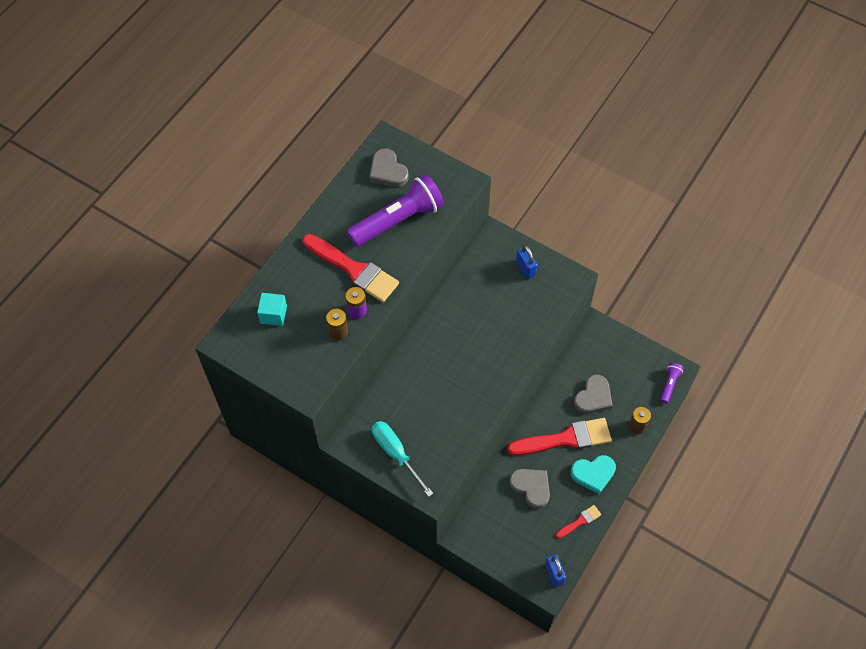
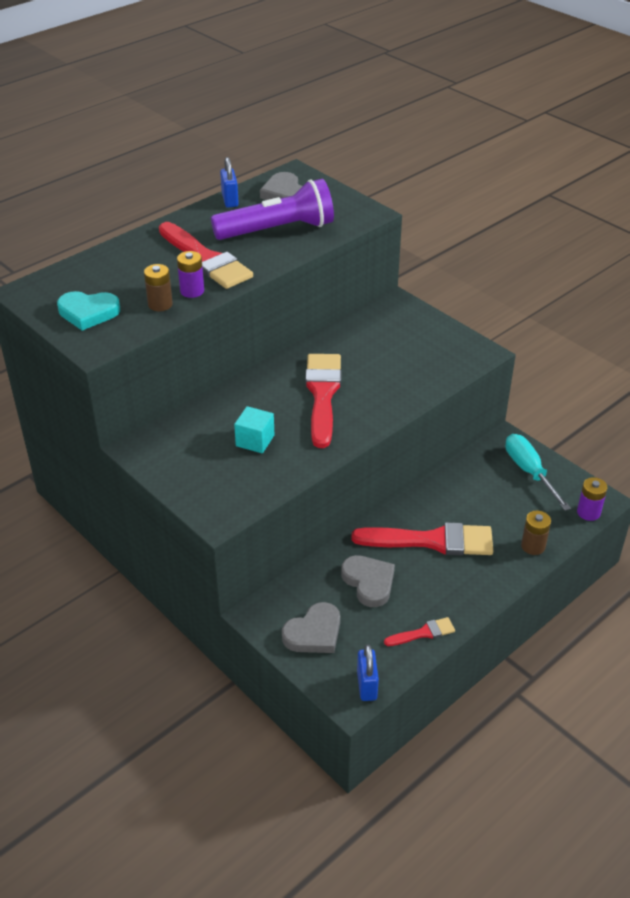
camera: 15 degrees right, 20 degrees down
turquoise cube [257,293,287,326] -> turquoise cube moved to [234,406,274,453]
turquoise screwdriver [372,421,433,497] -> turquoise screwdriver moved to [505,434,571,511]
blue padlock [516,245,537,279] -> blue padlock moved to [220,157,239,208]
turquoise heart [570,455,616,494] -> turquoise heart moved to [57,291,120,330]
grey heart [574,375,612,414] -> grey heart moved to [282,602,340,653]
purple flashlight [660,363,684,403] -> purple battery [577,477,608,521]
none -> red brush [305,354,341,448]

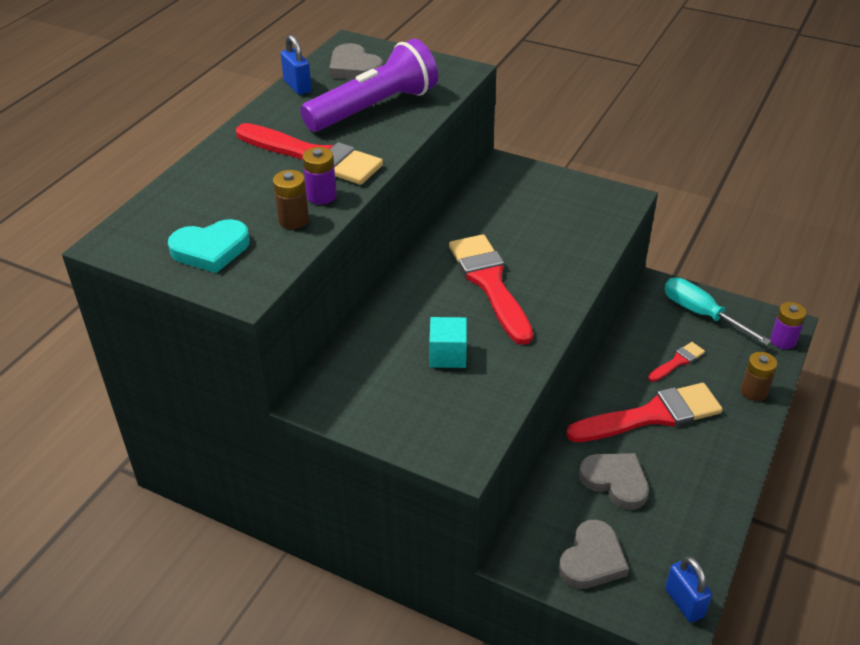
camera: 20 degrees left, 0 degrees up
red brush [384,617,455,646] -> red brush moved to [648,342,705,382]

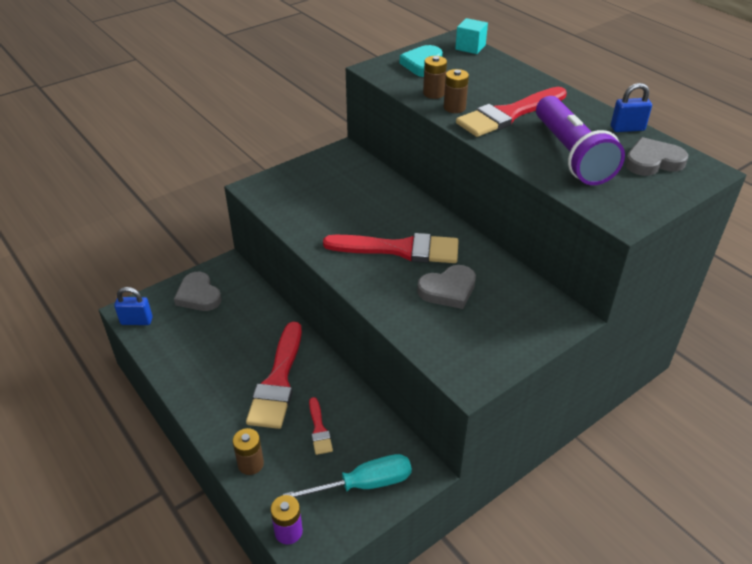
camera: 115 degrees right, 0 degrees up
purple battery [302,147,337,205] -> brown battery [444,69,469,113]
turquoise cube [429,317,467,368] -> turquoise cube moved to [455,18,488,54]
grey heart [579,453,649,510] -> grey heart moved to [417,265,476,309]

